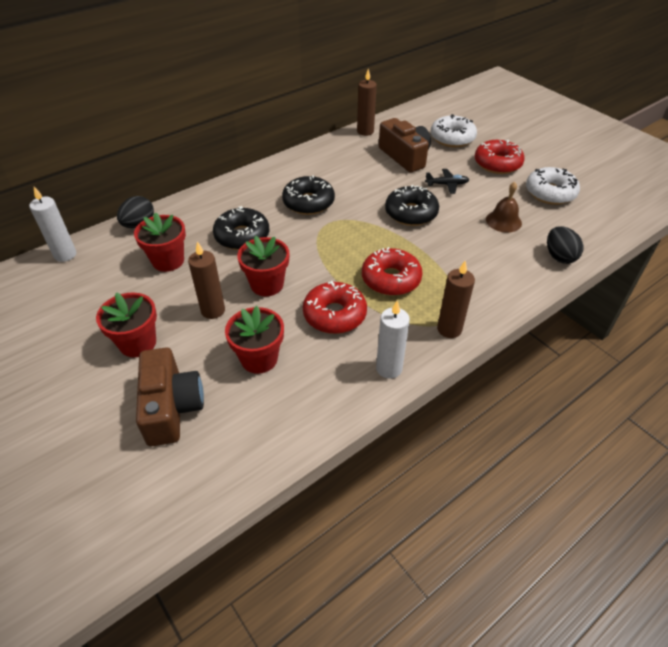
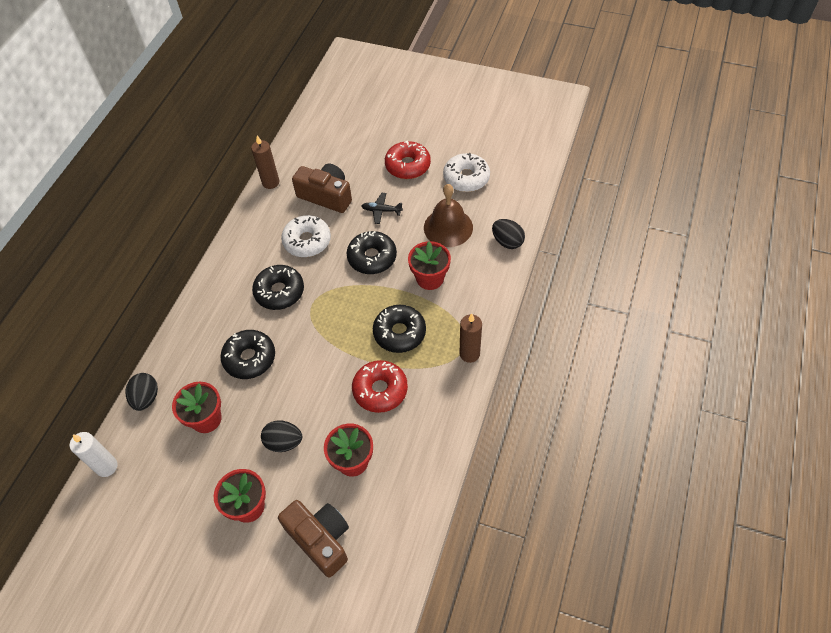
camera: 30 degrees left, 10 degrees up
brown candle [188,241,225,319] -> black egg [261,420,302,452]
red flower pot [237,236,289,296] -> red flower pot moved to [408,241,451,290]
red donut [362,247,423,296] -> black donut [373,305,426,353]
white candle [376,301,410,379] -> none
black plane [425,169,469,194] -> black plane turned 135 degrees counterclockwise [362,193,403,224]
white donut [431,114,477,147] -> white donut moved to [281,215,331,257]
brown bell [486,182,522,233] -> brown bell [424,184,473,247], size x1.55

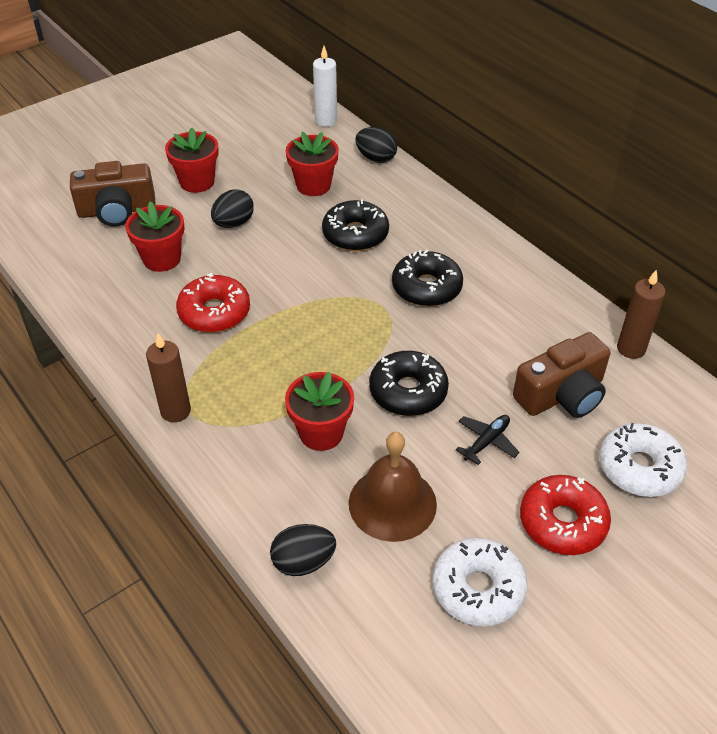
camera: 120 degrees right, 10 degrees down
white donut [281,215,331,257] -> white donut moved to [599,423,687,497]
black donut [373,305,426,353] -> none

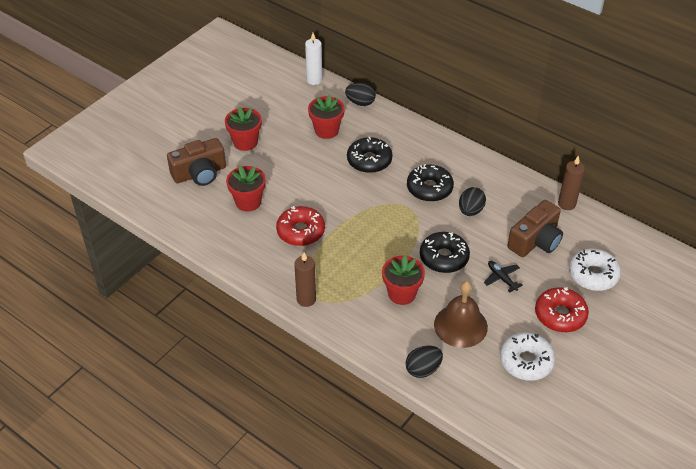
camera: 15 degrees left, 0 degrees up
black egg [211,189,254,228] -> black egg moved to [459,187,486,216]
black plane [456,415,520,465] -> black plane turned 60 degrees counterclockwise [484,261,523,293]

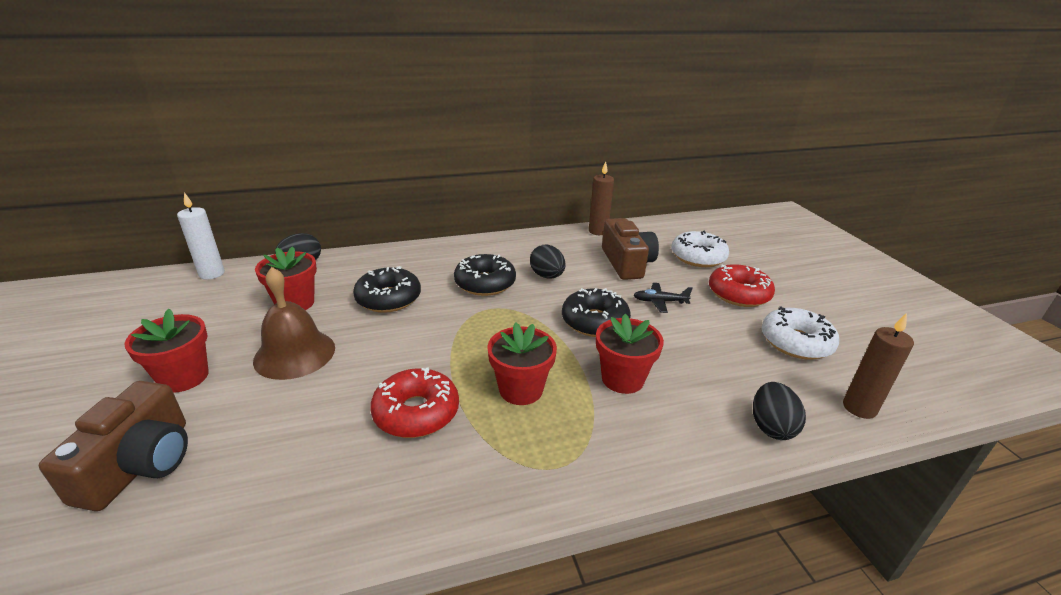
camera: 55 degrees left, 15 degrees down
red flower pot [226,166,266,212] -> red flower pot moved to [487,323,557,405]
brown candle [294,252,316,307] -> brown candle moved to [843,313,914,419]
brown bell [434,281,488,348] -> brown bell moved to [253,267,335,380]

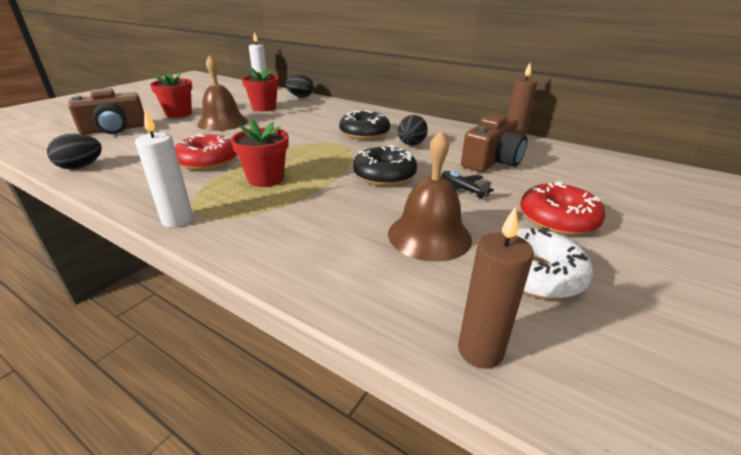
camera: 50 degrees right, 0 degrees up
black donut [353,266,421,313] -> none
red flower pot [596,314,664,394] -> none
white donut [671,231,729,267] -> none
black egg [753,382,806,440] -> black egg moved to [47,134,102,170]
none -> white candle [135,110,193,227]
none -> brown bell [388,130,472,262]

